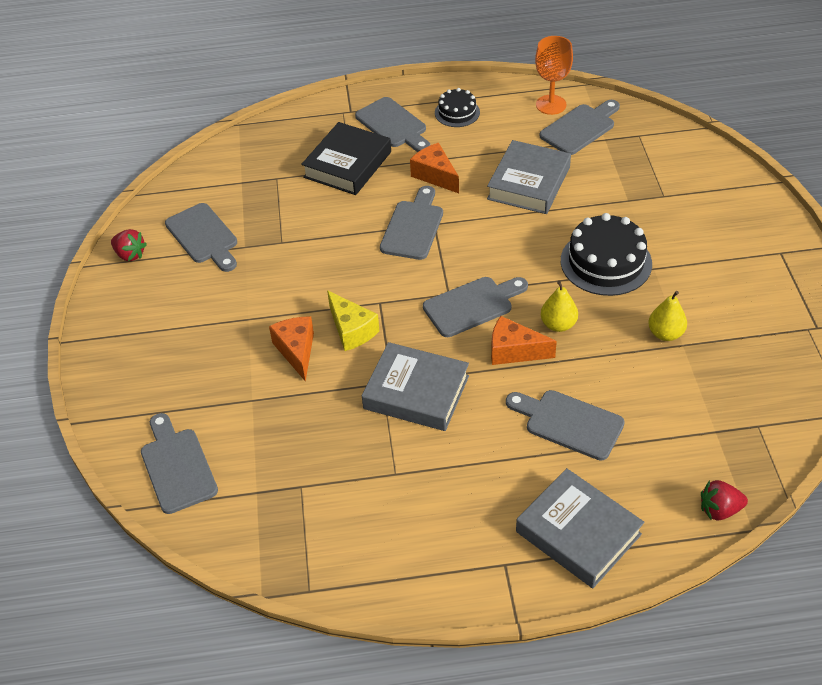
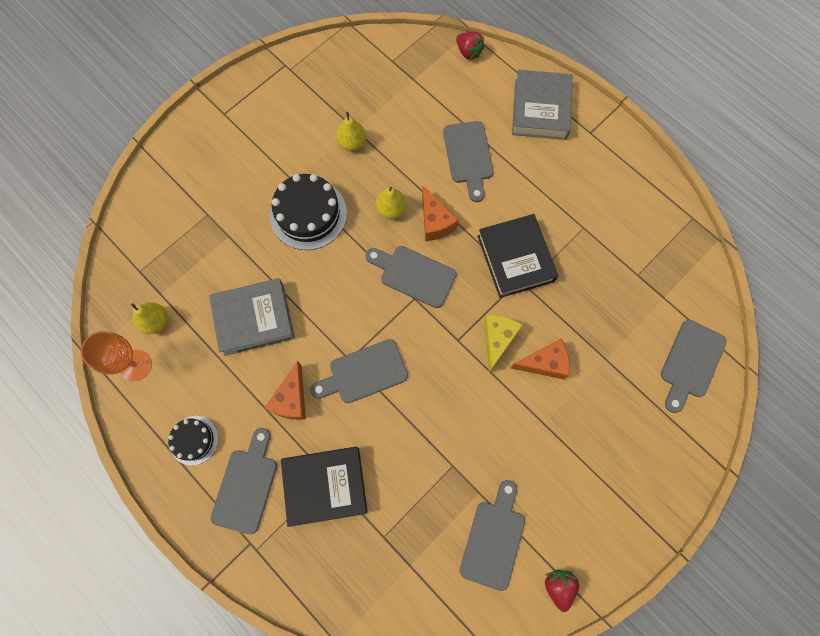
camera: 130 degrees left, 25 degrees up
orange cheese [269,317,314,382] -> orange cheese turned 135 degrees counterclockwise [510,338,570,379]
grey book [362,342,469,431] -> black book [477,214,558,298]
grey cutting board [539,100,620,155] -> yellow pear [131,302,168,334]

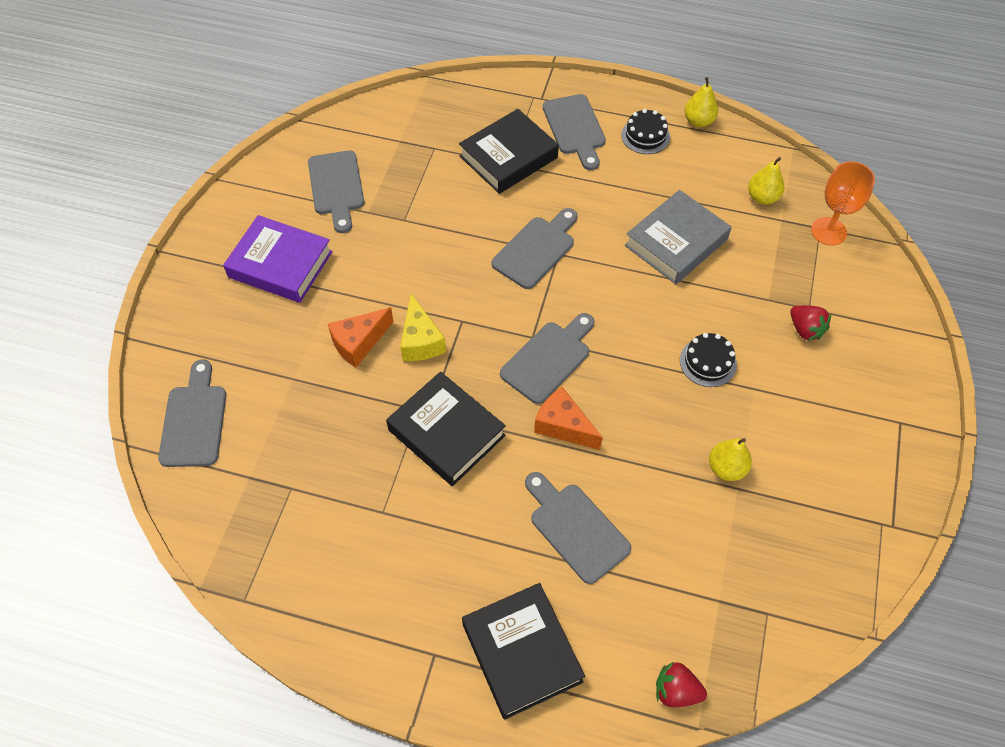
camera: 150 degrees right, 15 degrees down
orange goblet [81,331,152,381] -> orange goblet moved to [811,161,875,246]
orange cheese [265,361,306,420] -> none
black cake [270,174,347,250] -> black cake [680,333,737,387], size x0.57
grey cutting board [365,246,457,308] -> grey cutting board turned 45 degrees counterclockwise [500,313,594,404]
yellow pear [376,187,406,219] -> yellow pear moved to [684,77,718,127]
grey book [512,70,573,140] -> black book [462,583,585,720]
red strawberry [545,570,579,612] -> red strawberry moved to [791,305,831,341]
none -> purple book [223,215,333,303]

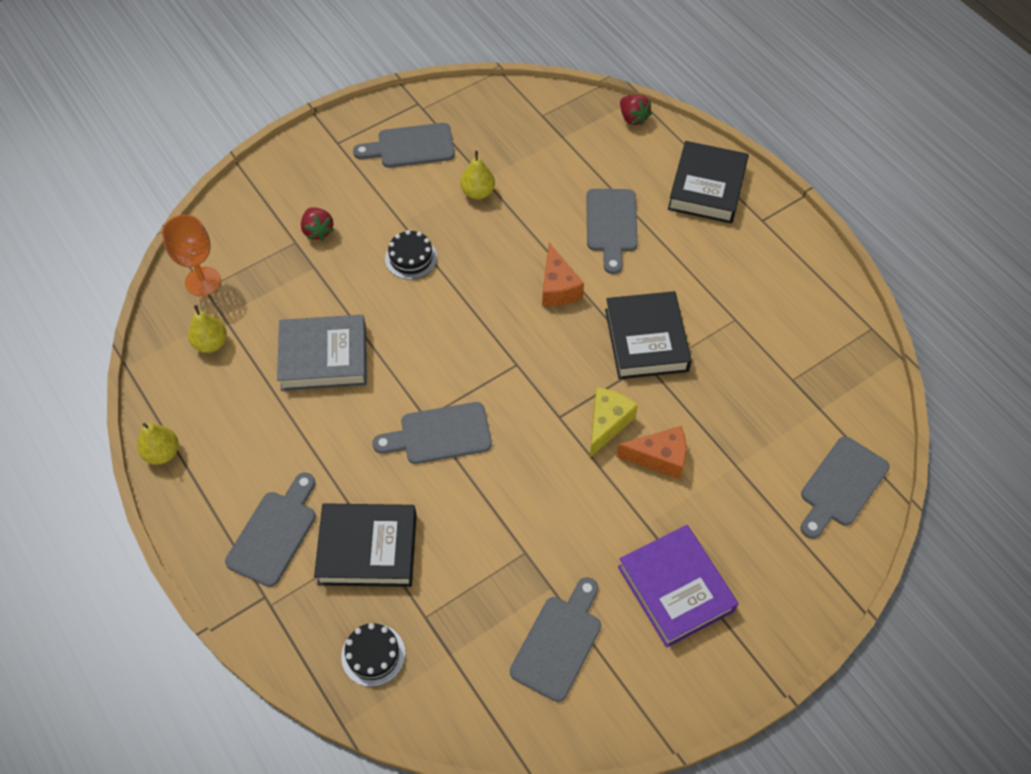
camera: 140 degrees left, 0 degrees up
grey cutting board [500,313,594,404] -> grey cutting board moved to [353,123,455,168]
black cake [621,109,670,154] -> black cake moved to [341,623,405,687]
red strawberry [791,305,831,341] -> red strawberry turned 150 degrees clockwise [301,207,334,241]

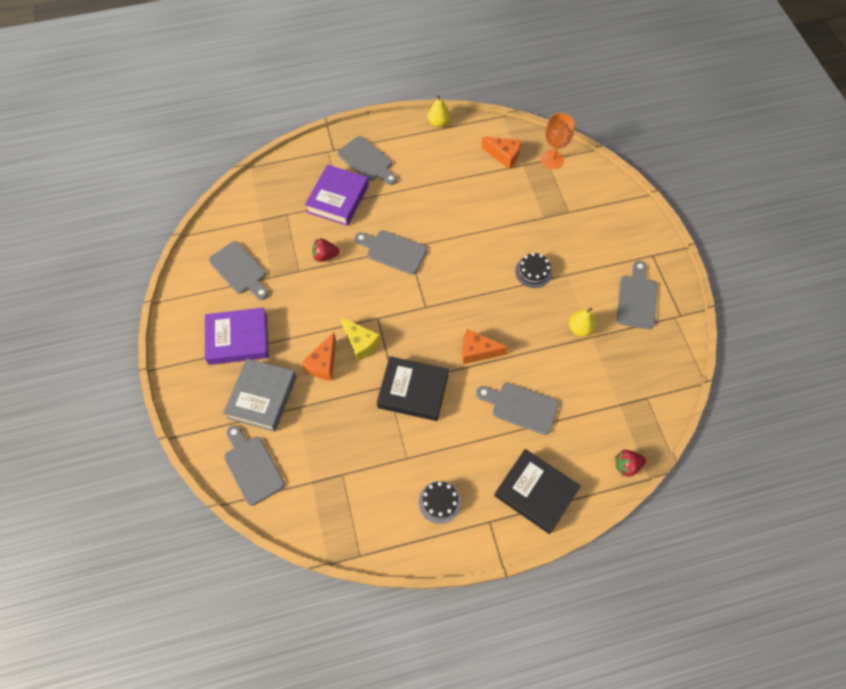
camera: 110 degrees right, 5 degrees up
yellow pear [188,305,227,353] -> orange cheese [481,137,521,169]
grey book [277,315,367,391] -> grey book moved to [223,358,297,432]
red strawberry [301,207,334,241] -> red strawberry moved to [312,238,339,262]
black book [314,503,417,587] -> purple book [305,164,369,226]
black cake [341,623,405,687] -> black cake moved to [419,481,461,524]
grey cutting board [372,402,492,464] -> grey cutting board turned 75 degrees counterclockwise [354,230,427,274]

